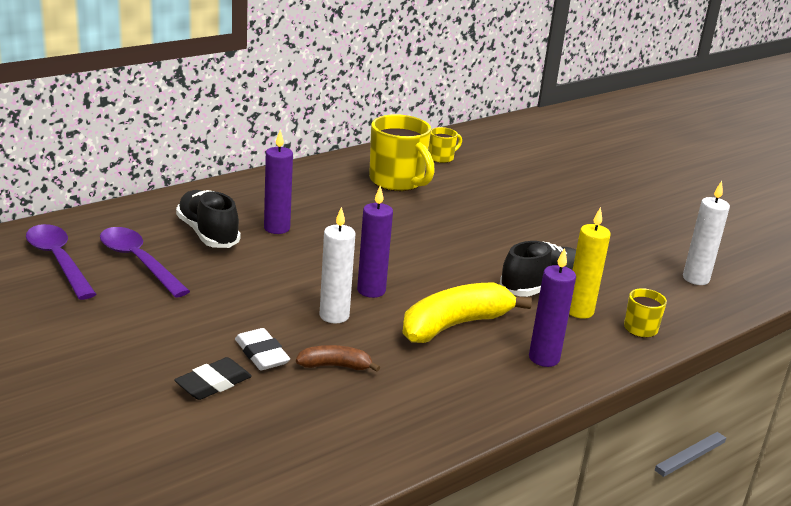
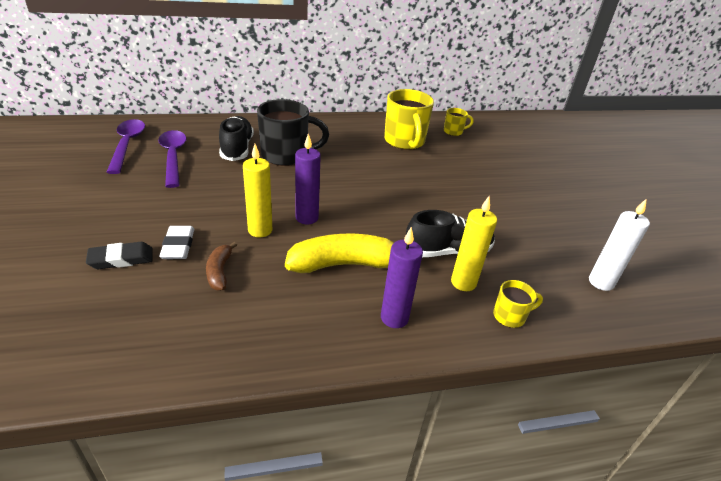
camera: 25 degrees right, 10 degrees up
purple candle [264,130,293,234] -> black mug [257,99,329,166]
brown banana [296,345,380,372] -> brown banana turned 120 degrees counterclockwise [206,242,237,291]
white candle [319,206,355,323] -> yellow candle [243,144,272,237]

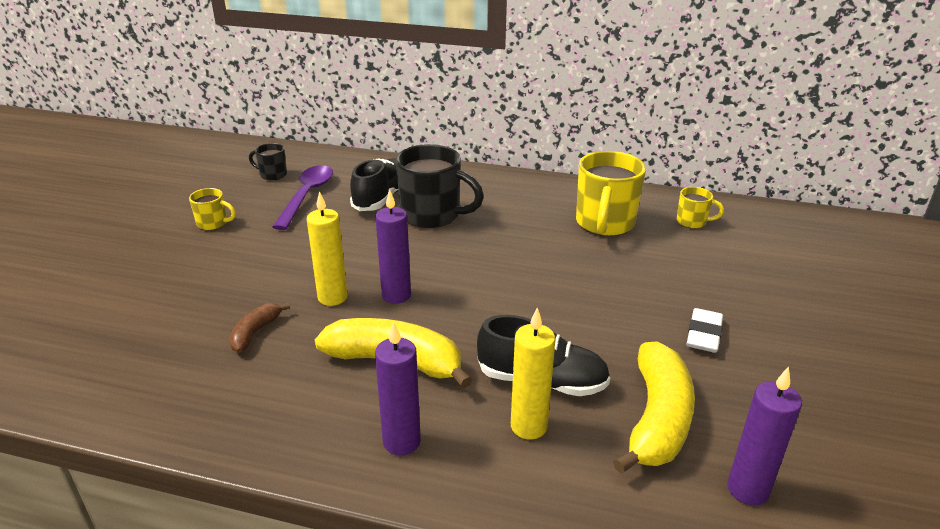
camera: 30 degrees right, 5 degrees down
black eraser [86,242,153,269] -> none
purple spoon [107,119,145,174] -> black mug [249,143,287,180]
white eraser [159,226,194,259] -> white eraser moved to [686,308,723,353]
yellow mug [493,280,543,328] -> yellow mug moved to [189,188,236,230]
white candle [589,198,650,291] -> purple candle [728,366,802,506]
none -> yellow banana [613,341,695,474]

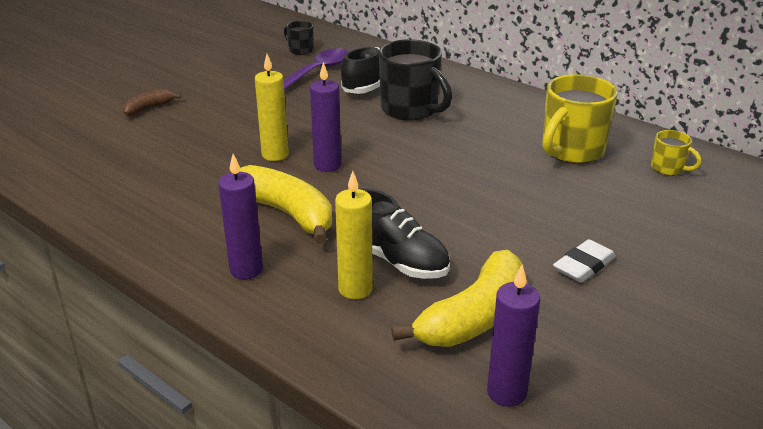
camera: 25 degrees right, 0 degrees up
yellow mug [189,188,236,230] -> none
brown banana [229,303,290,352] -> brown banana moved to [122,89,181,116]

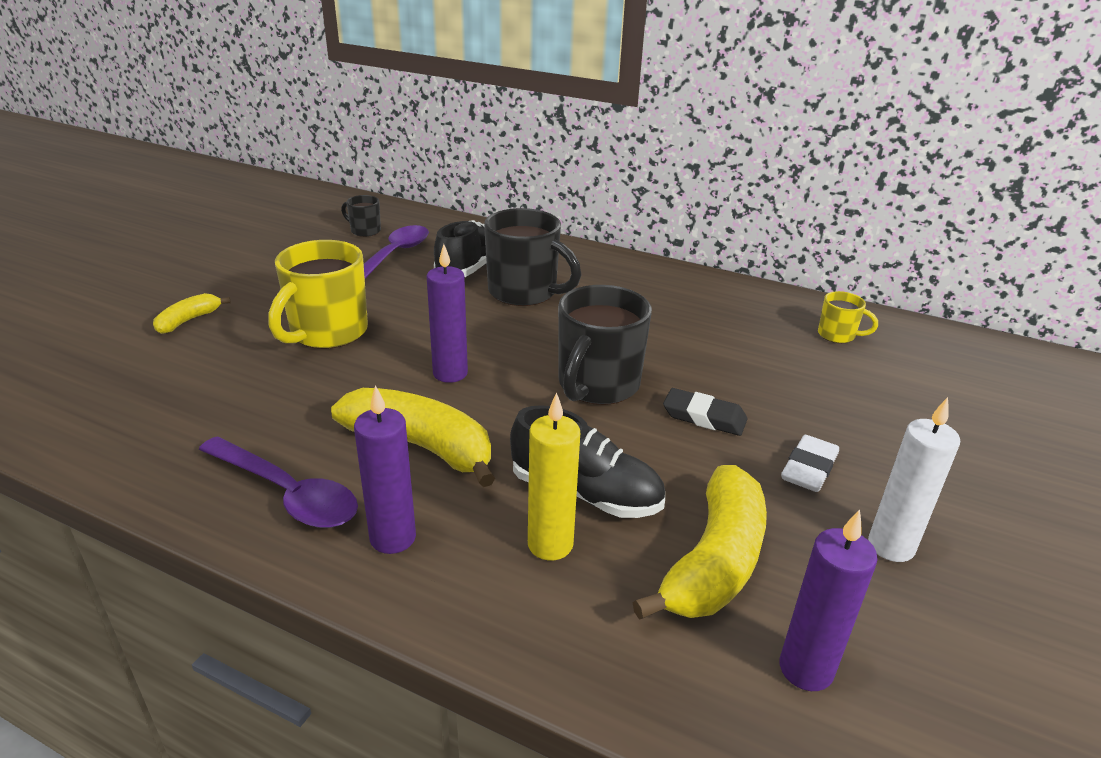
camera: 15 degrees left, 0 degrees up
brown banana [122,89,181,116] -> yellow banana [153,293,231,334]
yellow candle [255,54,289,161] -> none
yellow mug [542,74,618,164] -> yellow mug moved to [268,240,368,349]
none -> purple spoon [199,436,358,528]
none -> black mug [558,285,652,405]
none -> black eraser [663,388,747,436]
none -> white candle [868,397,960,562]

